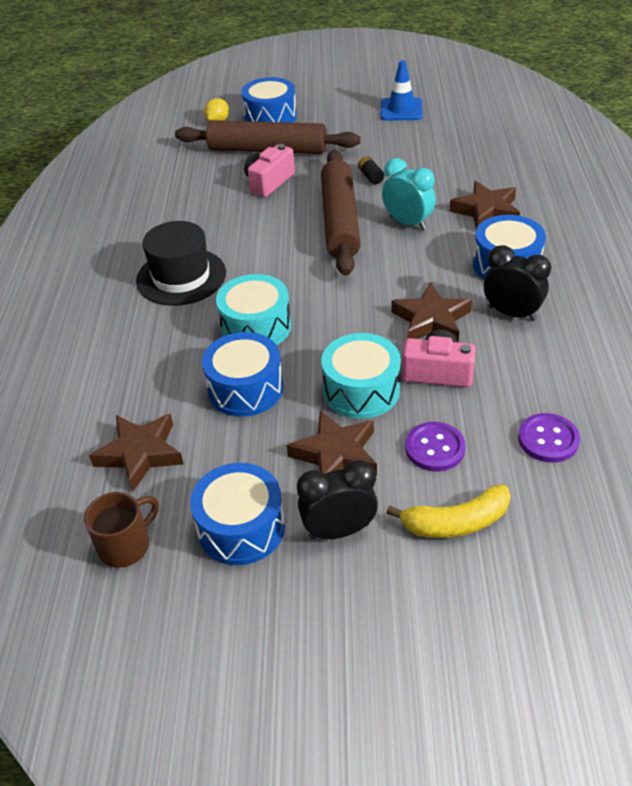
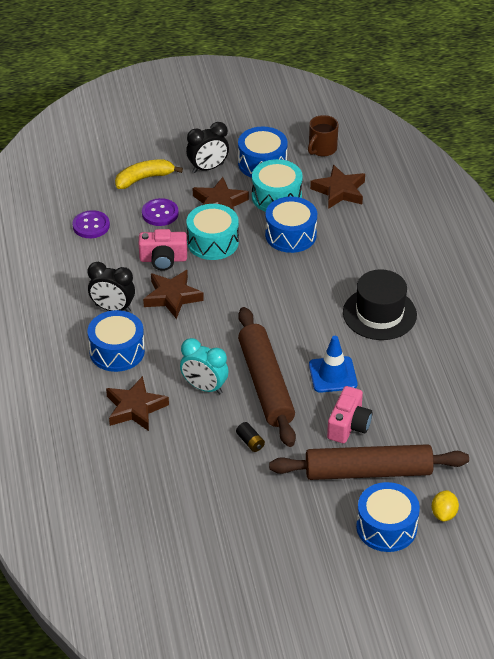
camera: 165 degrees right, 0 degrees up
turquoise drum [216,274,291,345] -> turquoise drum moved to [252,159,303,212]
blue traffic cone [380,60,422,121] -> blue traffic cone moved to [309,336,358,393]

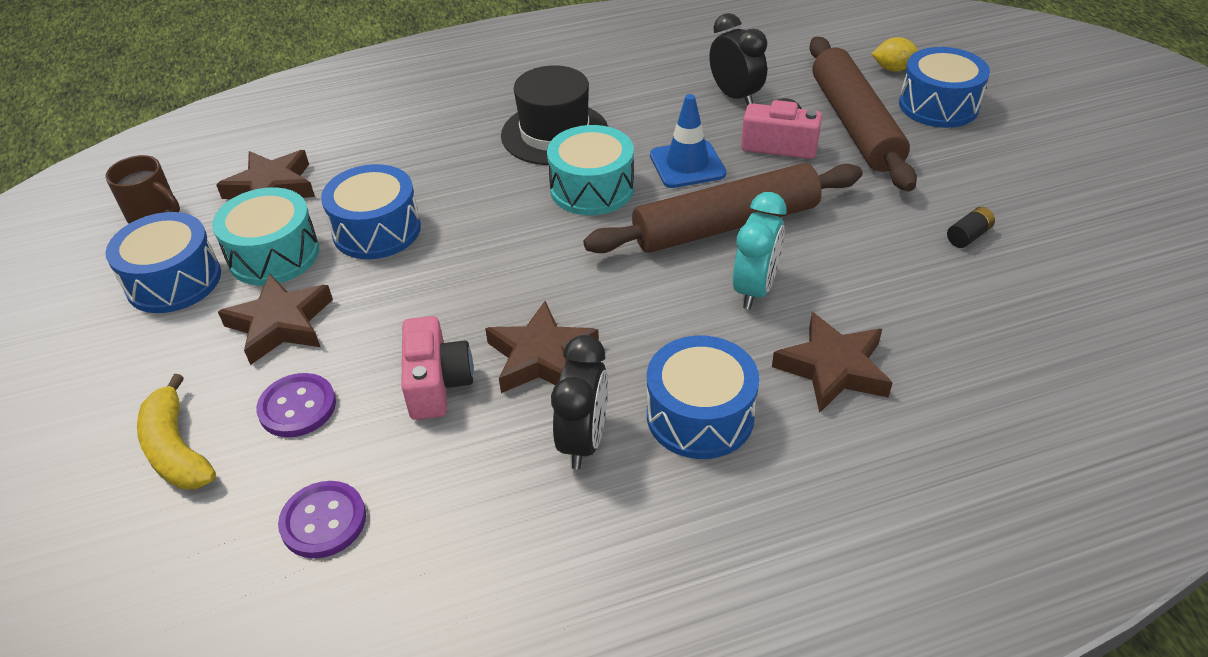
camera: 95 degrees left, 0 degrees up
black clock [186,122,229,173] -> black clock moved to [709,13,767,106]
turquoise drum [187,204,239,260] -> turquoise drum moved to [547,125,634,215]
black battery [236,422,265,452] -> black battery moved to [947,207,995,248]

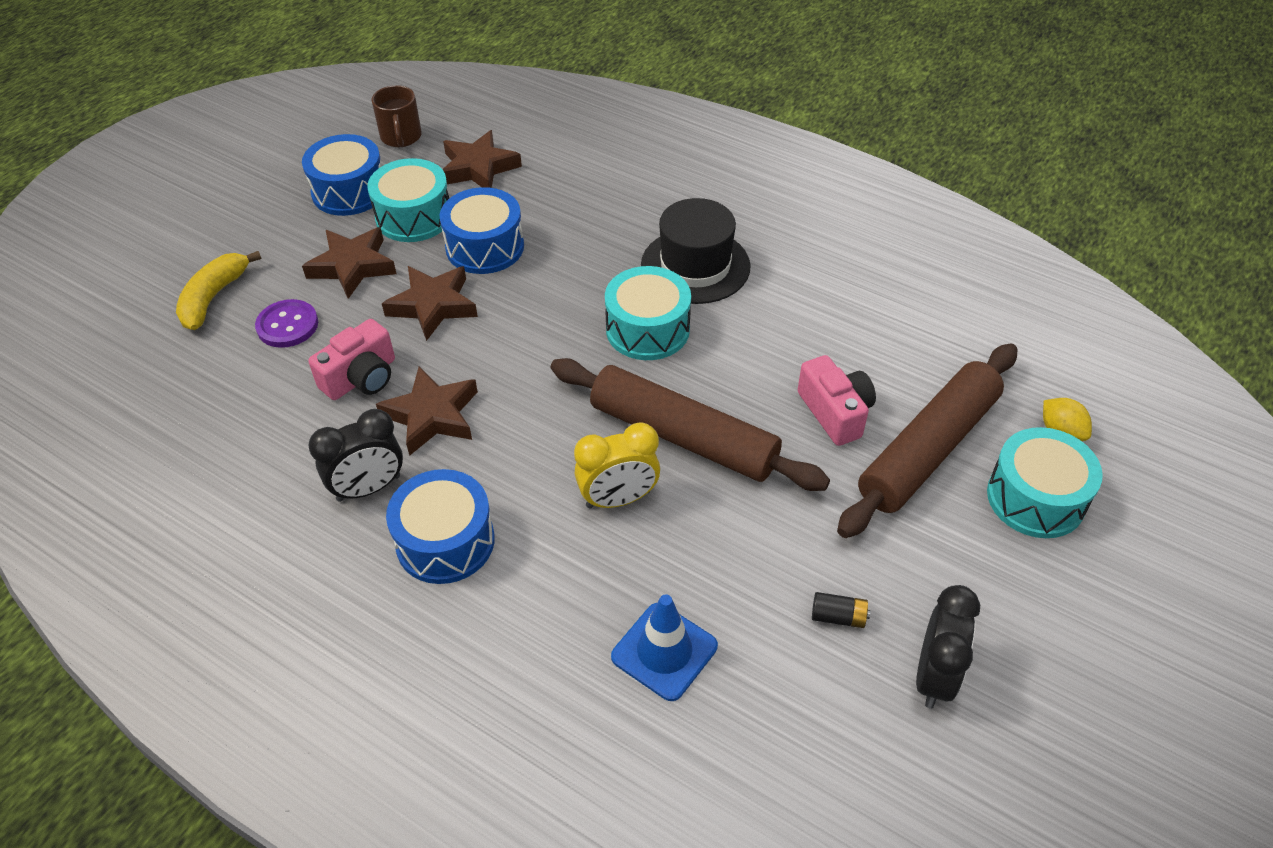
camera: 50 degrees right, 5 degrees up
purple button [278,481,366,558] -> none
blue traffic cone [650,94,726,188] -> blue traffic cone moved to [611,594,718,701]
black clock [709,13,767,106] -> black clock moved to [916,585,980,709]
turquoise clock [733,192,787,309] -> yellow clock [574,423,660,509]
brown star [772,312,893,413] -> brown star moved to [382,266,478,341]
blue drum [899,47,990,128] -> turquoise drum [987,427,1103,538]

